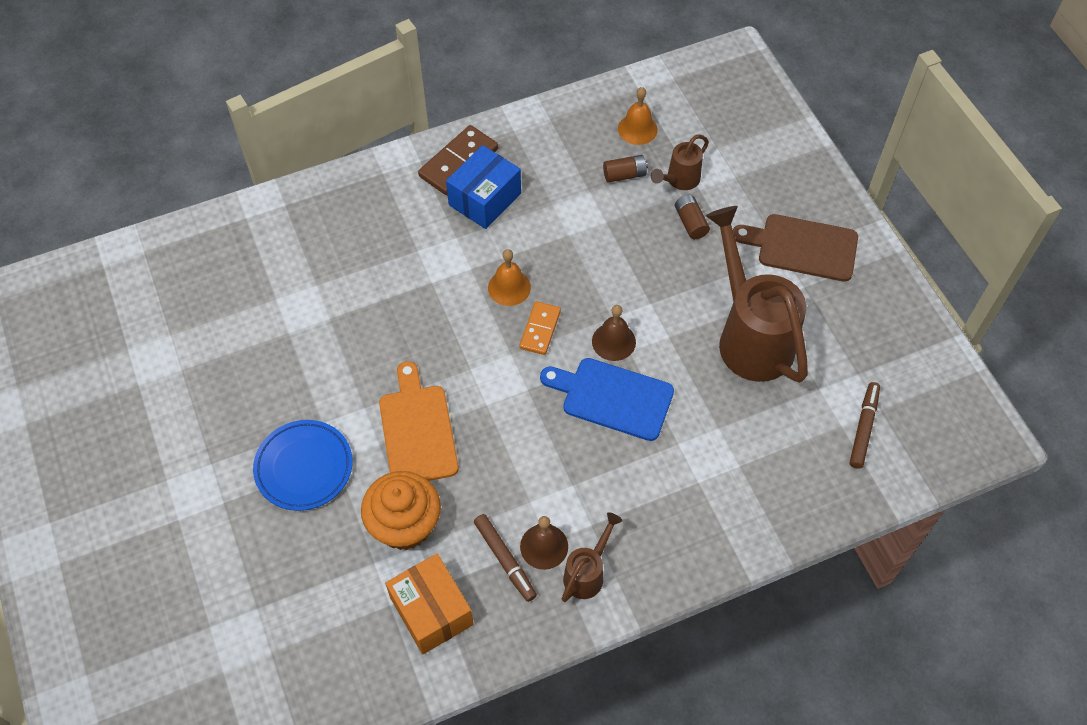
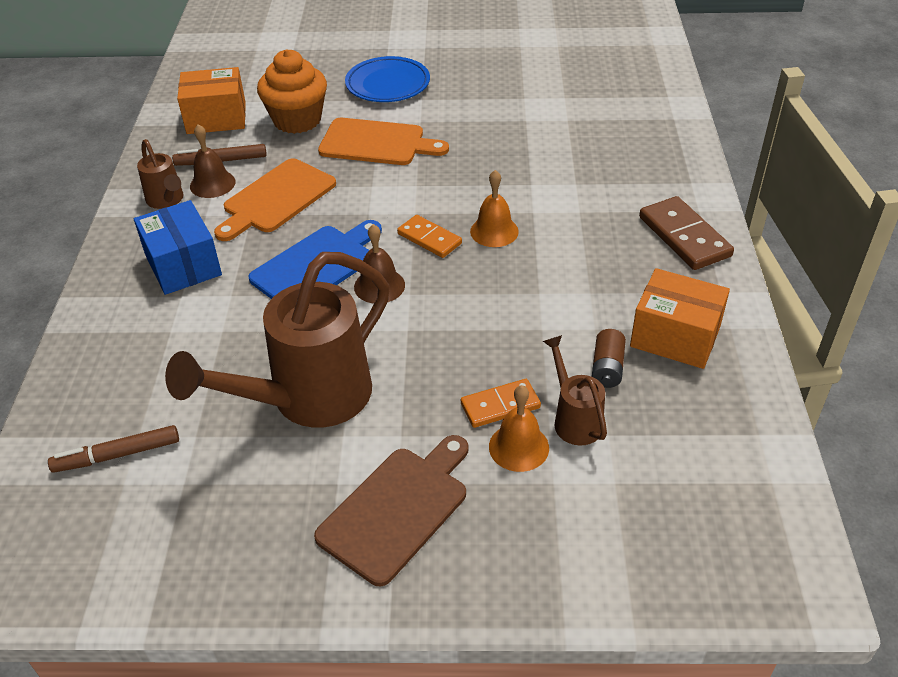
camera: 115 degrees right, 15 degrees down
blue box [446,145,521,229] -> blue box moved to [134,200,222,295]
orange bell [618,87,658,145] -> orange bell moved to [489,385,549,472]
brown battery [675,195,710,239] -> orange domino [461,379,541,428]
brown watering can [706,206,808,383] -> brown watering can turned 135 degrees clockwise [165,252,390,428]
brown marker [850,382,880,469] -> brown marker turned 120 degrees clockwise [48,425,179,473]
none -> orange cutting board [214,158,336,241]
none -> orange box [630,268,730,369]

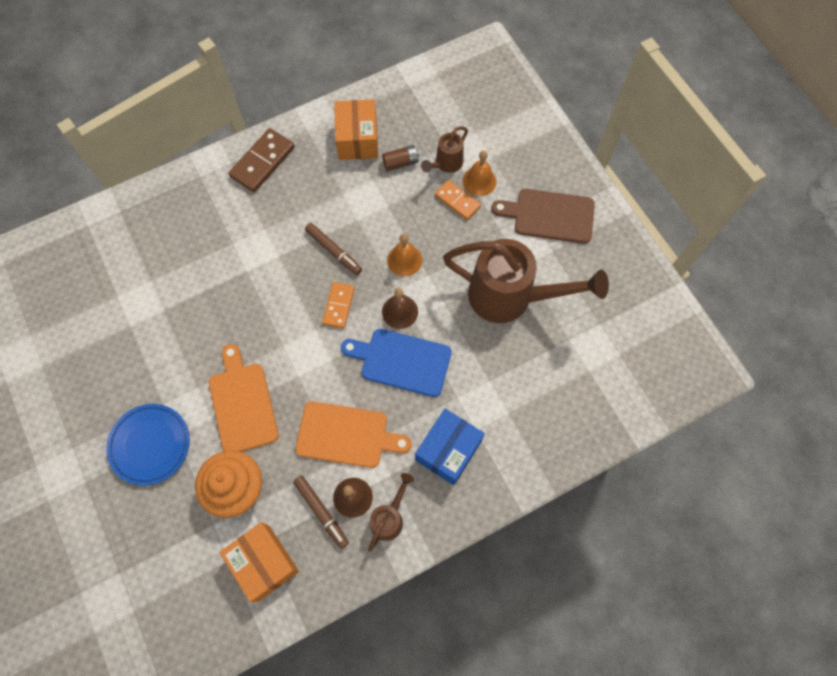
camera: 120 degrees left, 25 degrees up
brown marker [48,425,179,473] -> brown marker moved to [305,223,362,275]
orange bell [470,170,519,247] -> orange bell moved to [387,234,422,277]

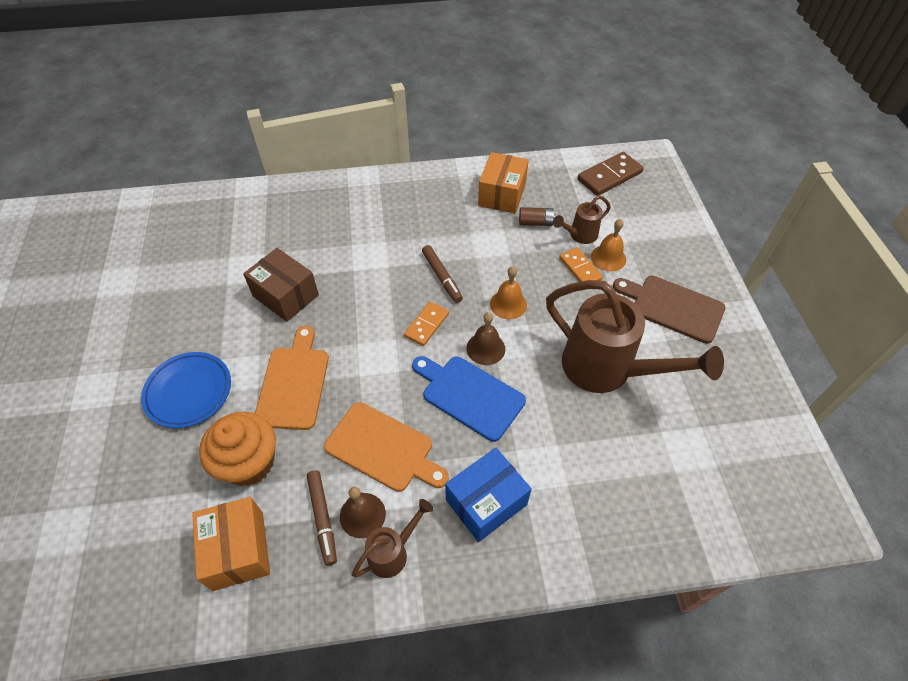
camera: 20 degrees right, 15 degrees down
brown domino [229,128,295,192] -> brown domino moved to [577,152,644,196]
none -> brown box [243,248,319,322]

